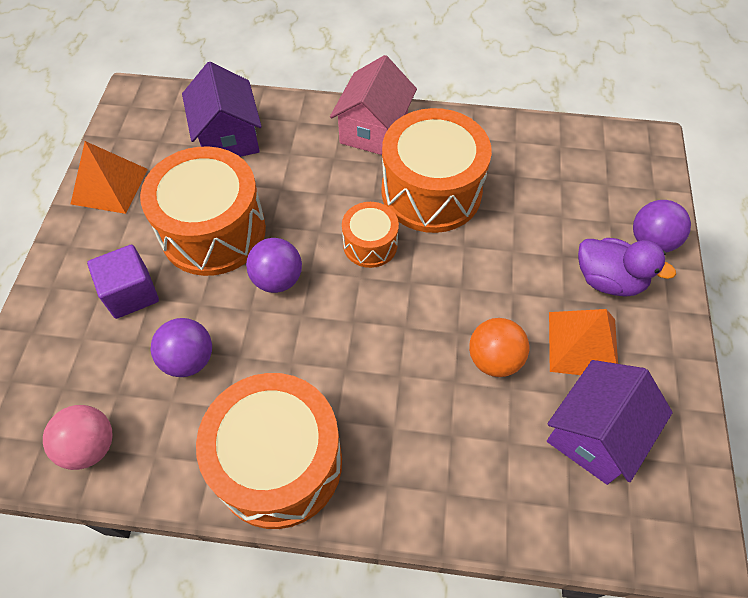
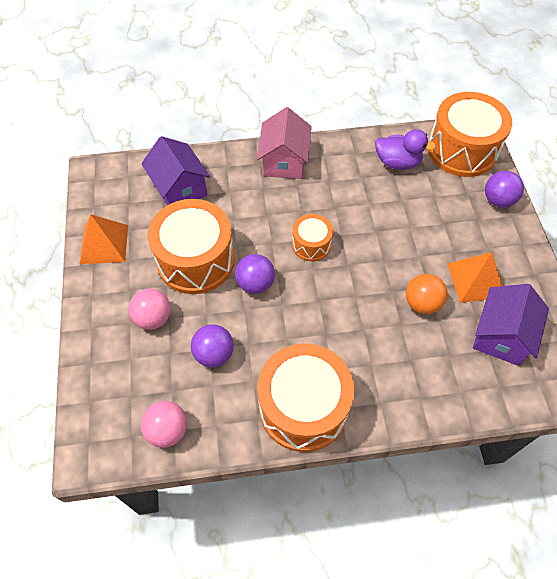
camera: 15 degrees left, 0 degrees up
purple cube [87,245,159,319] -> pink ball [128,288,171,330]
orange drum [382,108,492,233] -> orange drum moved to [428,92,512,177]
purple duck [578,238,676,297] -> purple duck moved to [375,129,436,170]

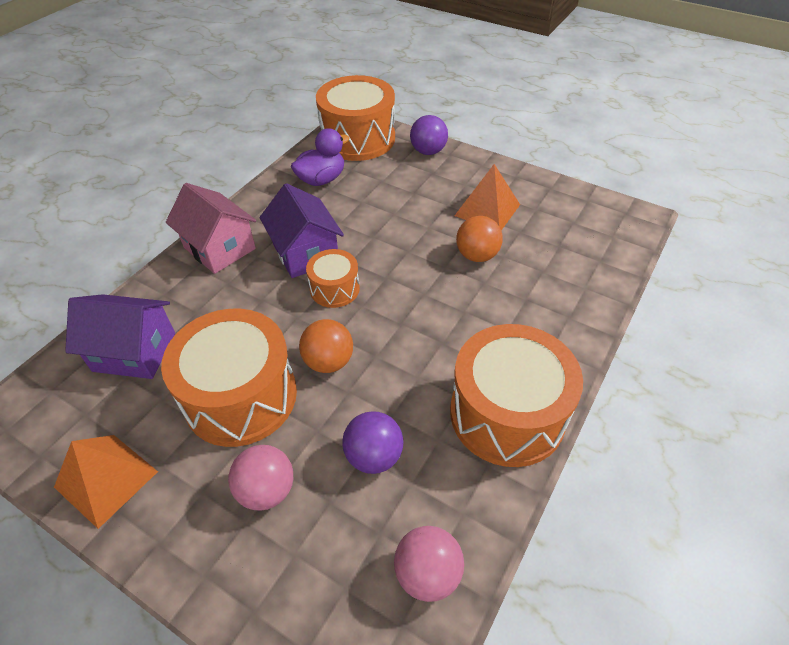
camera: 50 degrees left, 10 degrees down
purple ball [235,254,275,294] -> orange ball [299,319,353,373]
purple house [473,284,549,366] -> purple house moved to [259,183,344,278]

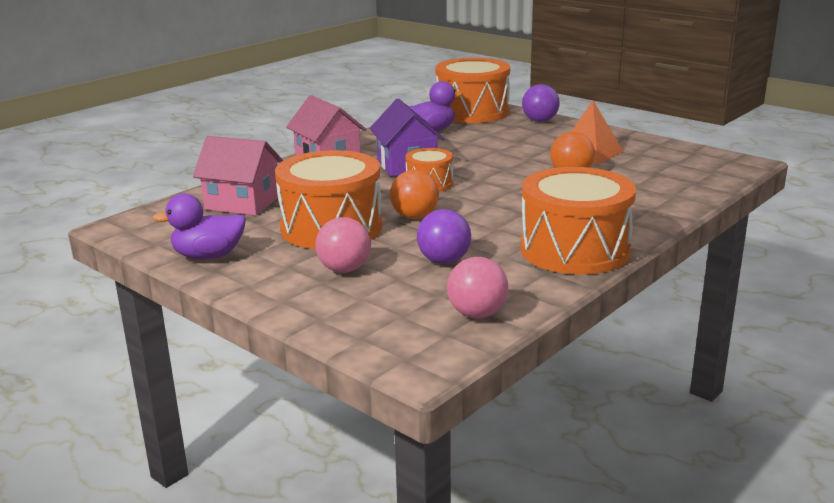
camera: 10 degrees right, 25 degrees down
orange pyramid [54,435,158,529] -> purple duck [152,194,246,260]
purple house [65,294,175,379] -> pink house [193,136,283,216]

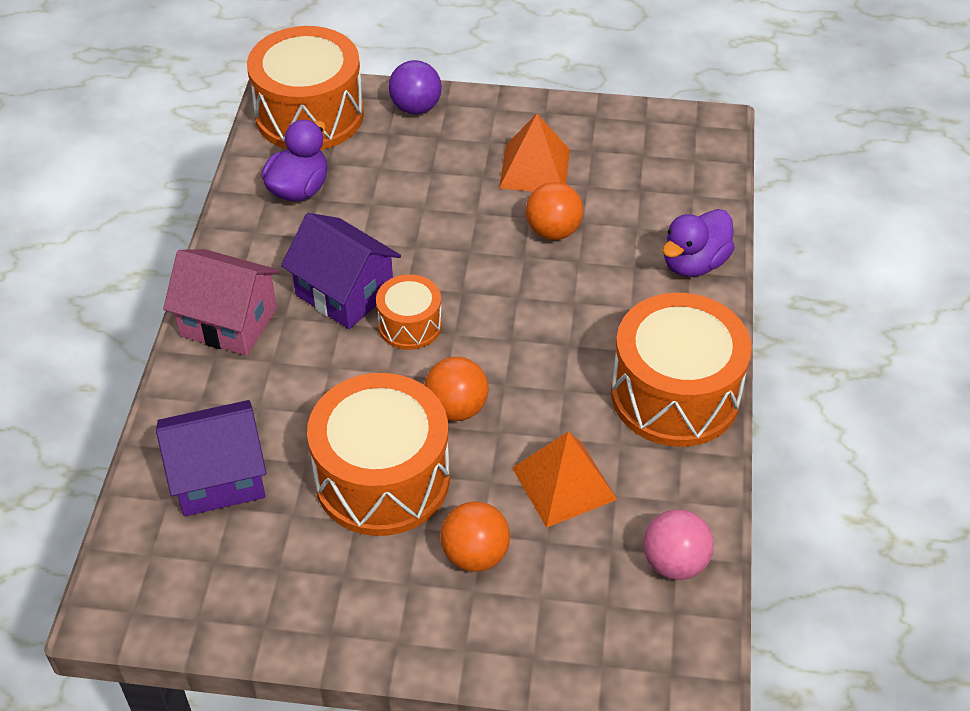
camera: 35 degrees left, 25 degrees up
purple duck [152,194,246,260] -> purple duck moved to [662,209,735,277]
pink house [193,136,283,216] -> purple house [156,400,266,516]
pink ball [315,217,371,273] -> orange ball [440,501,510,572]
purple ball [417,209,471,264] -> orange pyramid [512,432,617,528]

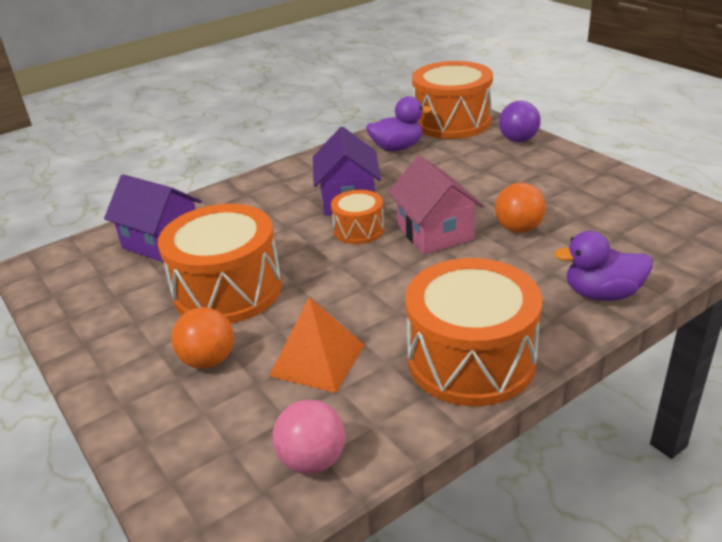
camera: 50 degrees right, 15 degrees down
pink house [163,249,280,356] -> pink house moved to [388,155,484,254]
orange ball [425,357,489,421] -> none
orange pyramid [499,114,570,191] -> none

